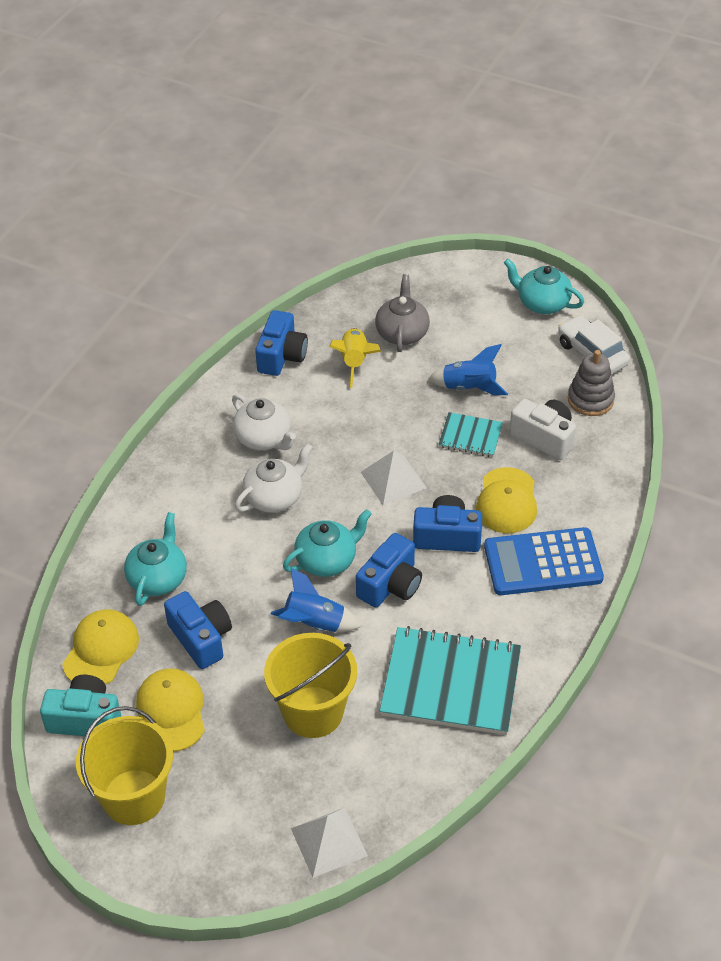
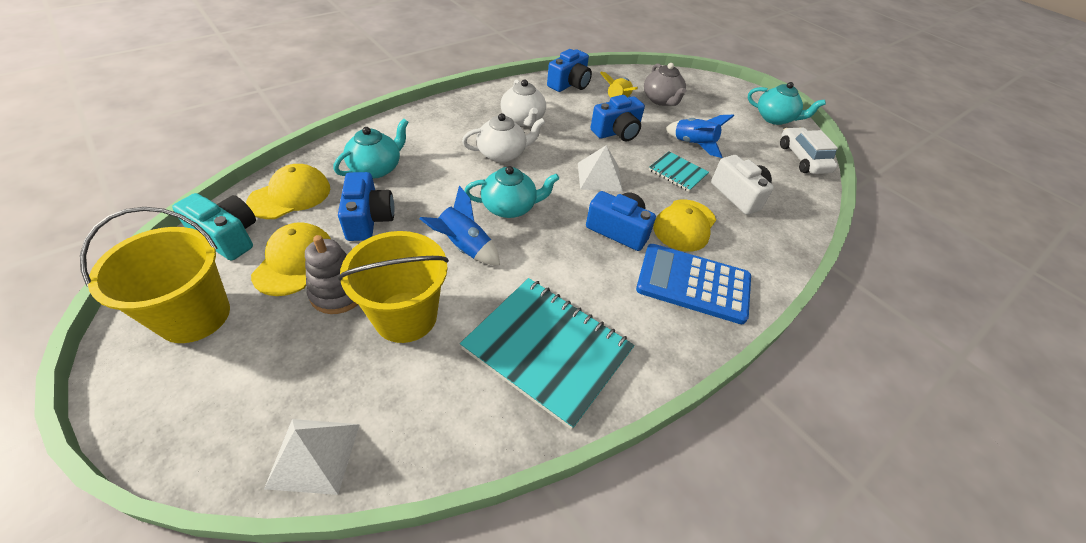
camera: 20 degrees right, 0 degrees up
blue camera [356,533,422,607] -> blue camera moved to [590,95,645,142]
grey teapot [375,274,430,352] -> grey teapot turned 135 degrees clockwise [644,63,687,106]
turquoise teapot [504,259,584,314] -> turquoise teapot turned 150 degrees clockwise [748,82,826,125]
grey stacking toy [568,350,615,416] -> grey stacking toy moved to [305,235,358,314]

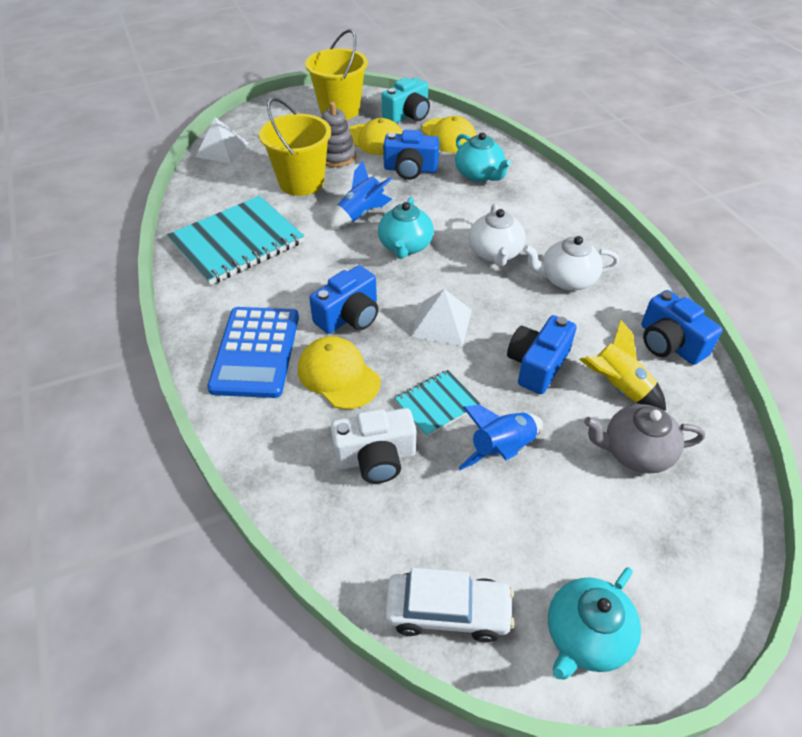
camera: 110 degrees right, 0 degrees up
blue camera [590,95,645,142] -> blue camera turned 45 degrees clockwise [507,315,576,394]
blue calculator [636,244,751,324] -> blue calculator turned 150 degrees clockwise [207,307,299,398]

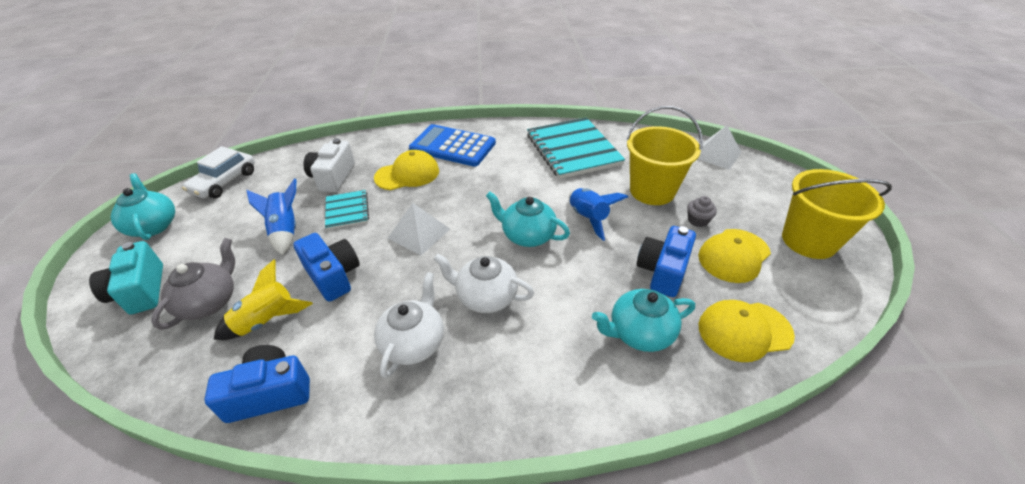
camera: 110 degrees right, 5 degrees down
blue camera [309,265,378,334] -> none
grey stacking toy [322,102,356,167] -> grey cupcake [687,196,717,227]
turquoise camera [382,77,430,123] -> turquoise camera moved to [89,241,163,314]

